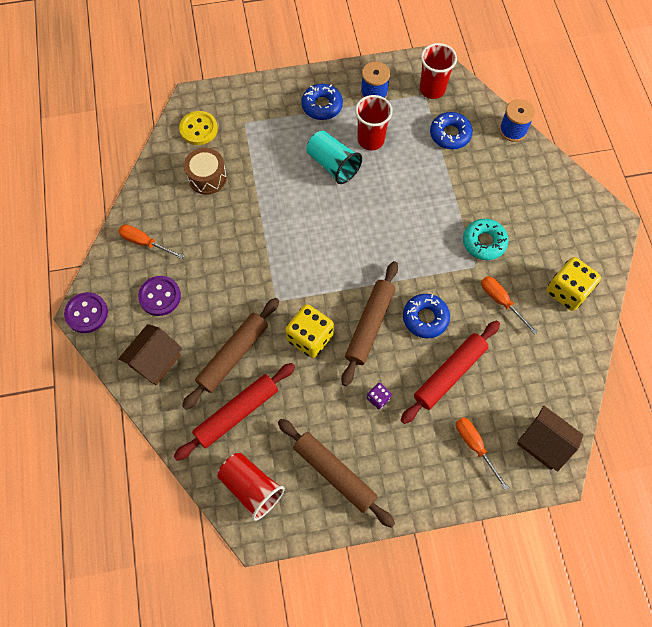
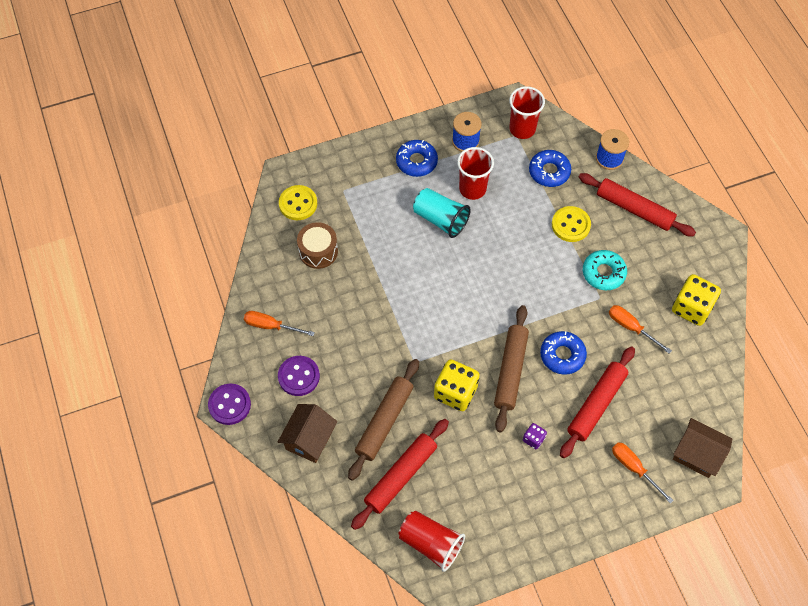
camera: 10 degrees left, 5 degrees down
brown rolling pin [278,419,395,528] -> none
none -> yellow button [552,206,591,242]
none -> red rolling pin [579,173,696,237]

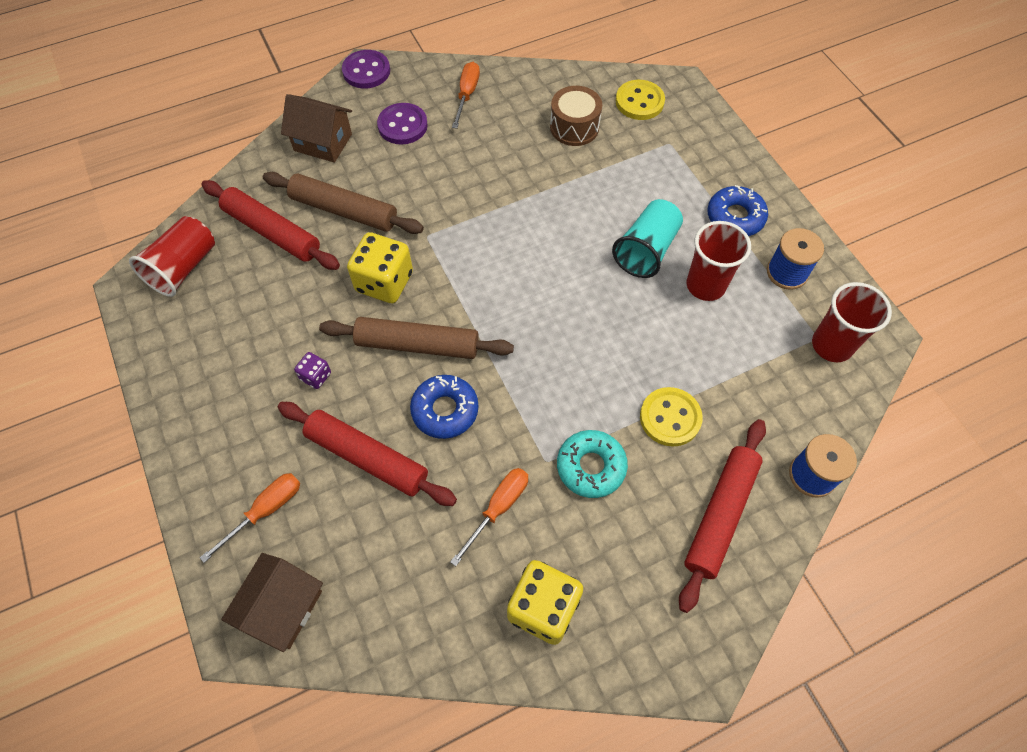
camera: 85 degrees right, 0 degrees up
blue donut [529,150,571,187] -> none

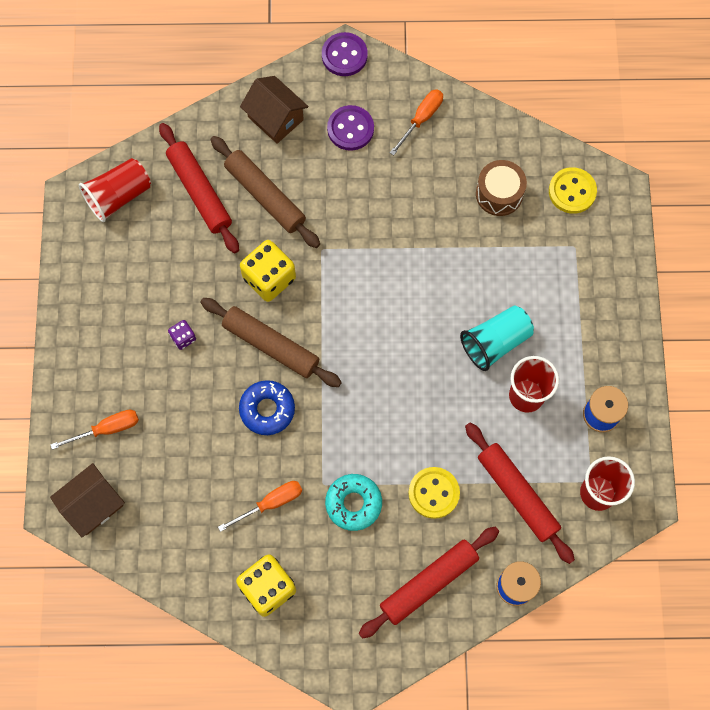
camera: 25 degrees right, 10 degrees up
red rolling pin [278,402,457,506] -> red rolling pin moved to [465,423,575,564]
blue donut [707,185,768,236] -> none

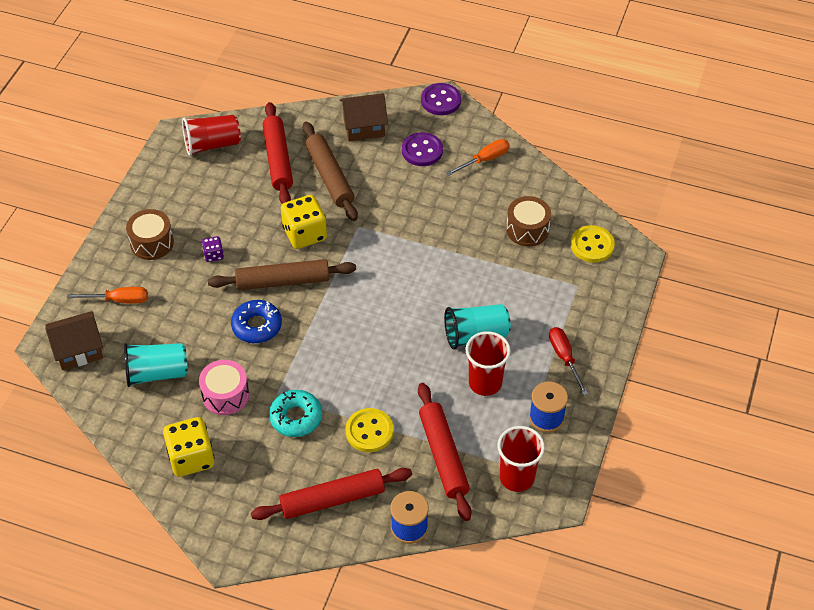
camera: 20 degrees right, 20 degrees down
brown rolling pin [200,298,342,387] -> brown rolling pin turned 60 degrees counterclockwise [208,259,356,290]
orange screwdriver [218,481,302,532] -> pink drum [199,360,249,415]
brown house [240,76,309,144] -> brown house turned 75 degrees counterclockwise [340,93,388,141]
none -> turquoise cup [124,343,188,387]
none -> brown drum [126,209,174,260]
none -> red screwdriver [549,327,588,396]

